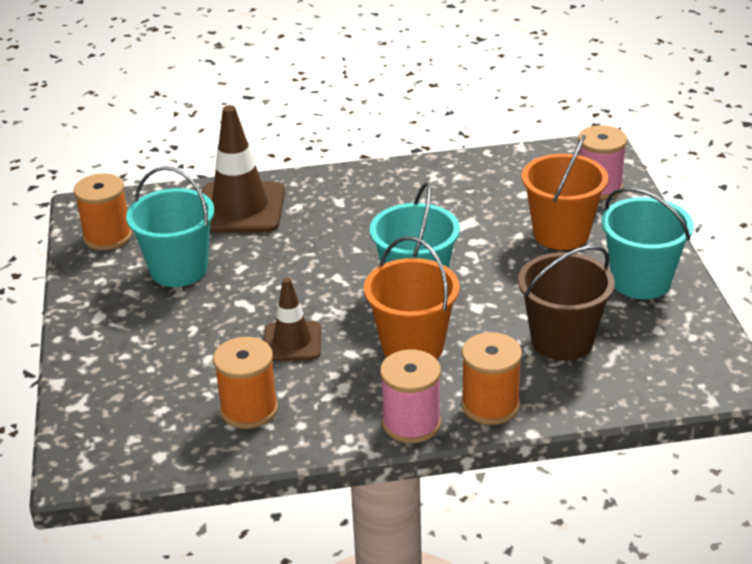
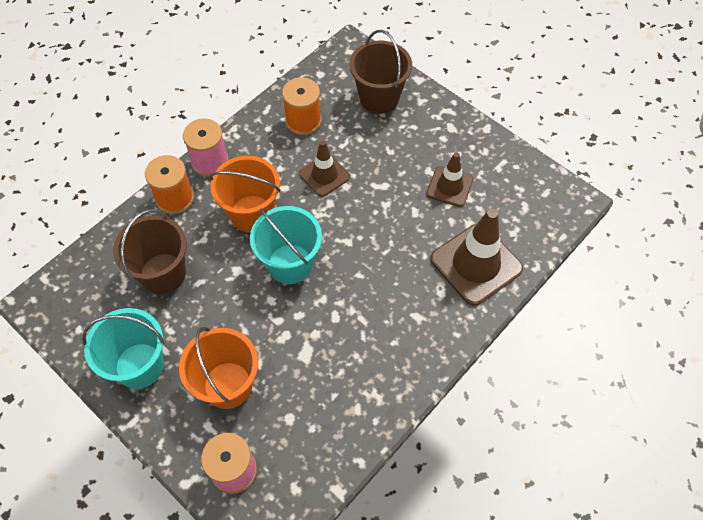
camera: 140 degrees right, 25 degrees up
orange spool [74,173,132,250] -> none
turquoise bucket [126,166,215,287] -> brown traffic cone [427,152,473,207]
none -> brown bucket [349,30,412,114]

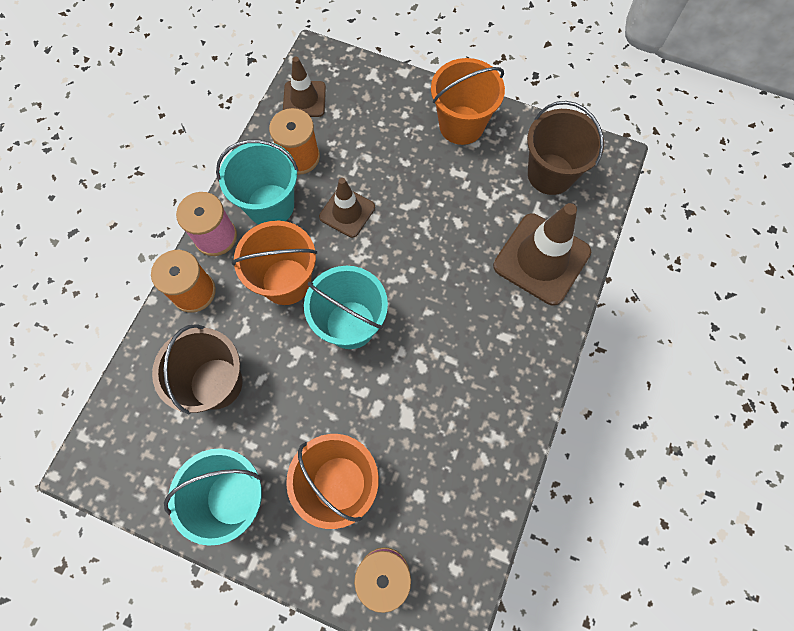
camera: 20 degrees left, 10 degrees up
brown bucket [349,30,412,114] -> brown bucket moved to [527,101,604,195]
brown traffic cone [427,152,473,207] -> brown traffic cone moved to [283,57,326,117]
none -> turquoise bucket [216,139,299,225]
none -> orange bucket [431,58,505,145]

